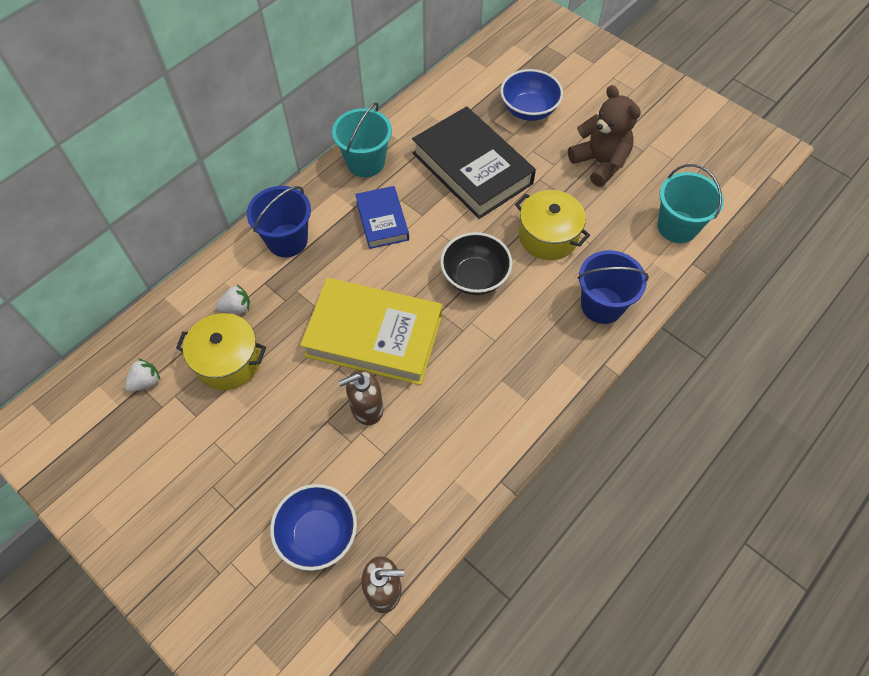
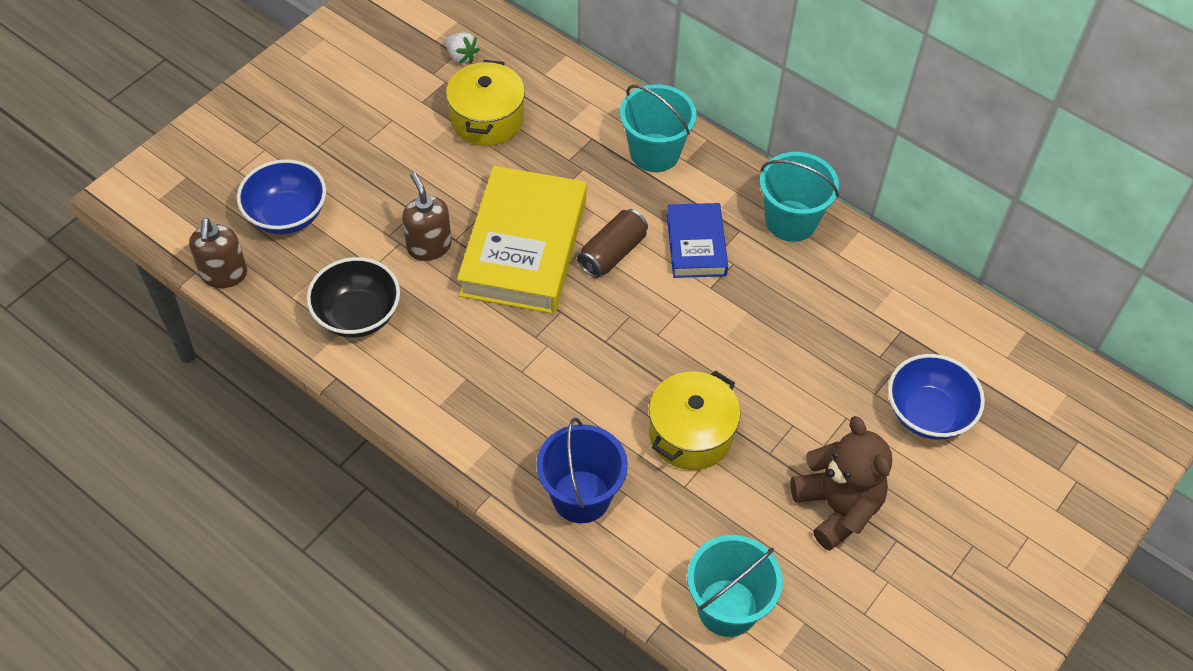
camera: 85 degrees right, 5 degrees down
white strawberry [216,285,250,314] -> none
blue bucket [247,186,311,257] -> turquoise bucket [620,84,697,172]
blue book [355,186,409,249] -> blue book turned 75 degrees counterclockwise [667,203,728,278]
black book [412,106,536,219] -> none
black bowl [440,232,512,295] -> black bowl moved to [307,257,400,338]
brown teddy bear [568,85,641,187] -> brown teddy bear turned 75 degrees counterclockwise [791,416,892,550]
none -> brown can [577,209,648,278]

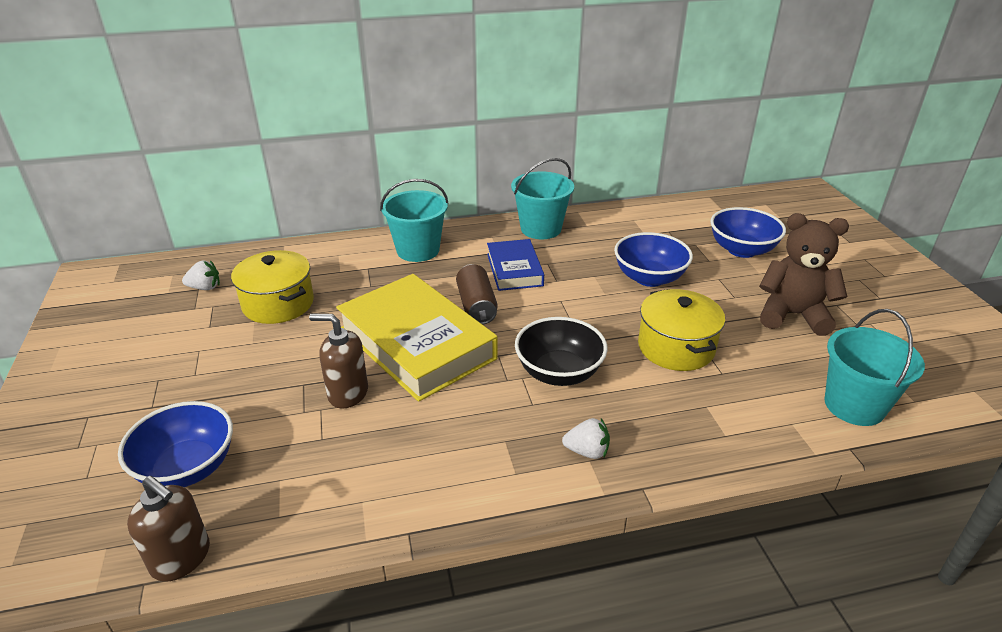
camera: 50 degrees left, 20 degrees down
black bowl [307,257,400,338] -> black bowl moved to [515,317,608,386]
blue bucket [537,418,628,523] -> none
blue book [667,203,728,278] -> blue book turned 45 degrees clockwise [487,239,544,291]
none -> white strawberry [562,418,610,459]
none -> blue bowl [614,232,693,287]

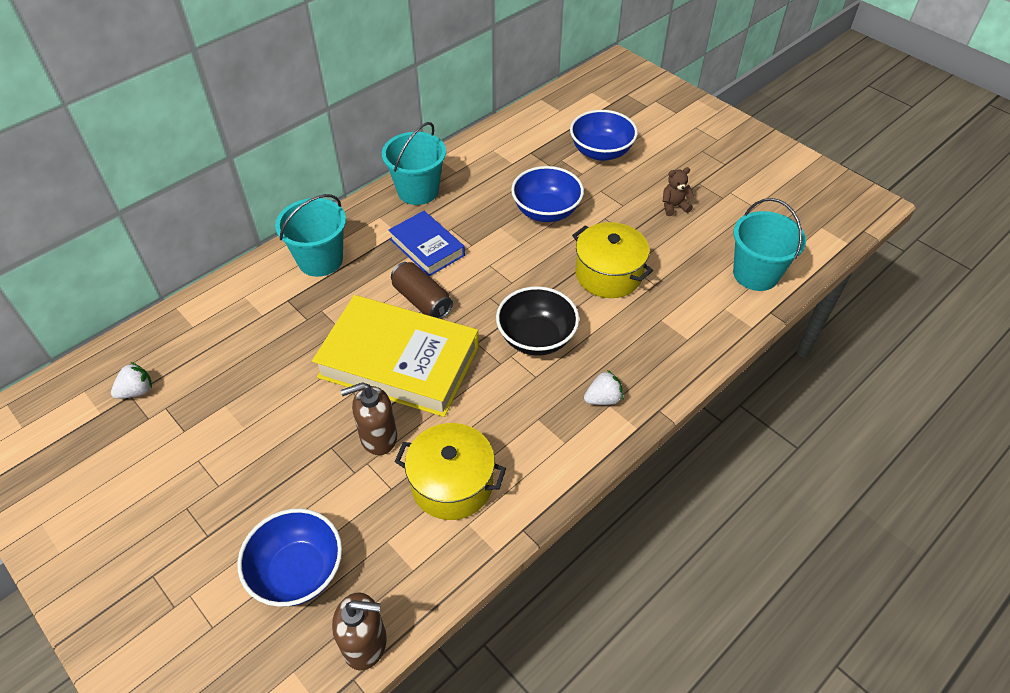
camera: 30 degrees left, 15 degrees up
yellow pot [231,250,314,324] -> yellow pot moved to [395,423,506,520]
brown teddy bear [759,213,849,336] -> brown teddy bear [663,167,694,216], size x0.48

